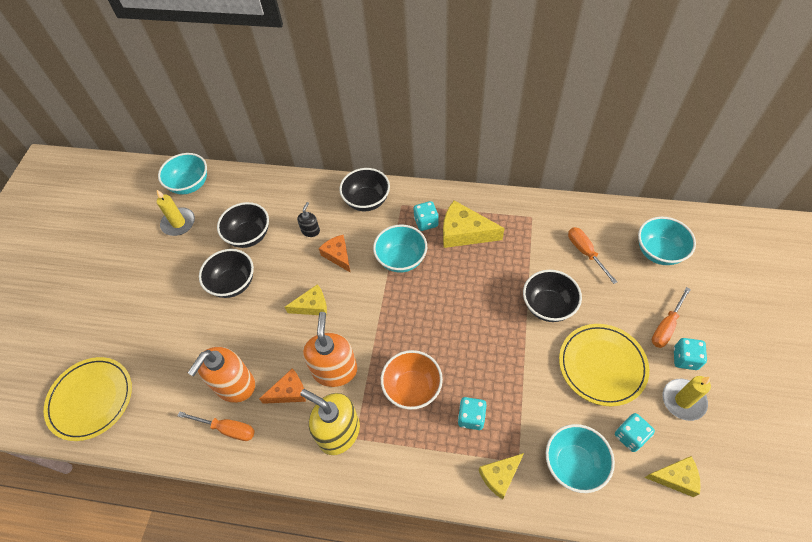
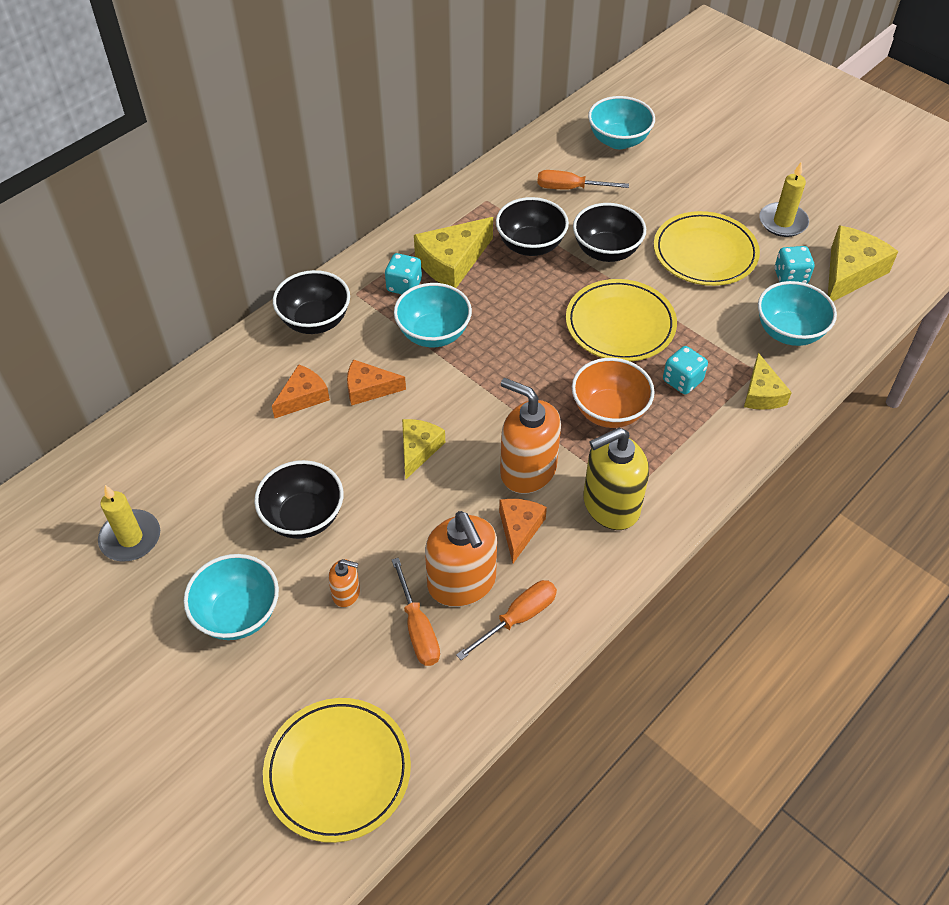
camera: 60 degrees left, 5 degrees down
turquoise bowl [158,153,207,195] -> turquoise bowl moved to [183,554,279,640]
black bowl [217,202,269,248] -> black bowl moved to [496,197,569,256]
black soap dispenser [297,202,320,237] -> orange cheese [272,364,330,418]
yellow cheese [645,456,701,497] -> yellow cheese [828,226,898,301], size x1.59
orange screwdriver [652,287,691,348] -> orange screwdriver moved to [392,558,440,666]
turquoise dice [673,338,707,370] -> none
none -> orange soap dispenser [328,559,360,607]
none -> yellow plate [566,279,677,361]

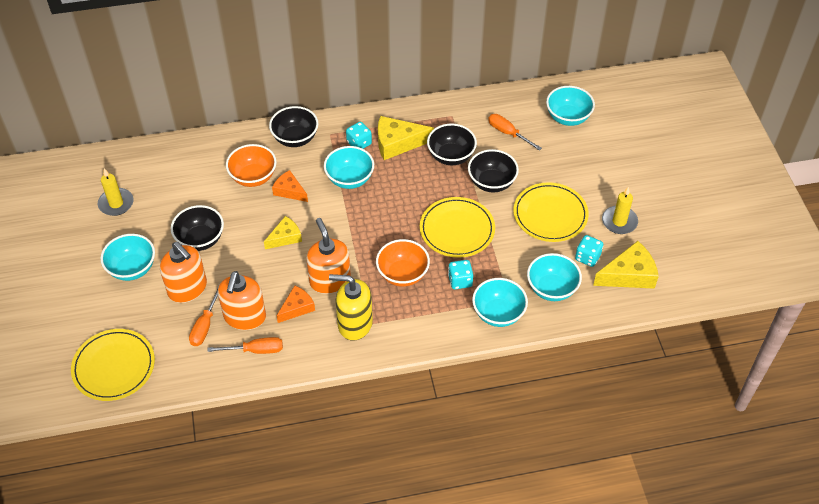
camera: 35 degrees right, 0 degrees up
orange cheese [272,364,330,418] -> orange bowl [226,144,277,187]
orange soap dispenser [328,559,360,607] -> orange soap dispenser [160,242,207,303], size x2.06
yellow cheese [744,353,792,410] -> turquoise bowl [472,278,528,327]

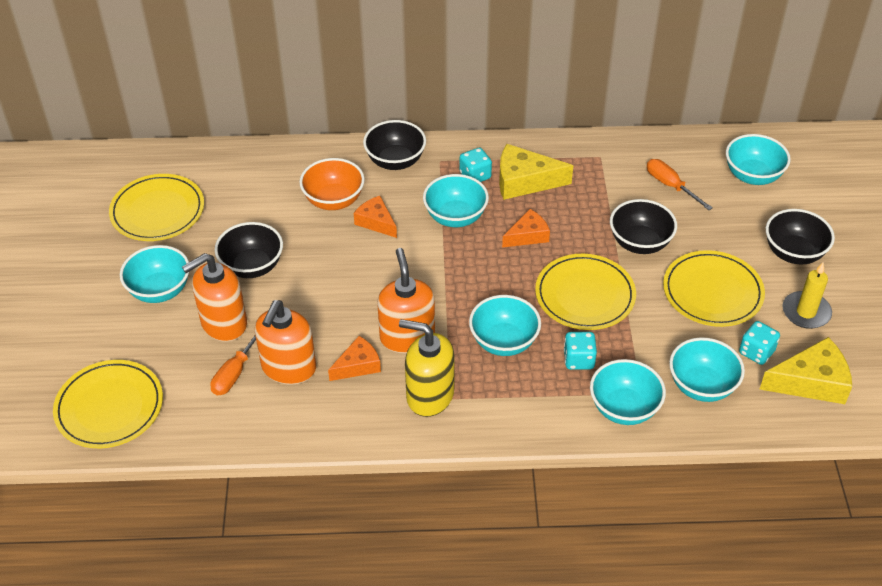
camera: 10 degrees right, 5 degrees down
yellow candle [98,168,134,216] -> yellow plate [109,174,204,241]
orange soap dispenser [160,242,207,303] -> orange soap dispenser turned 90 degrees clockwise [182,253,247,342]
orange screwdriver [207,337,283,354] -> none
yellow cheese [264,216,302,249] -> none
orange bowl [376,239,430,287] -> turquoise bowl [469,295,541,356]
black bowl [427,124,477,165] -> black bowl moved to [766,209,835,264]
none -> orange cheese [502,209,550,247]

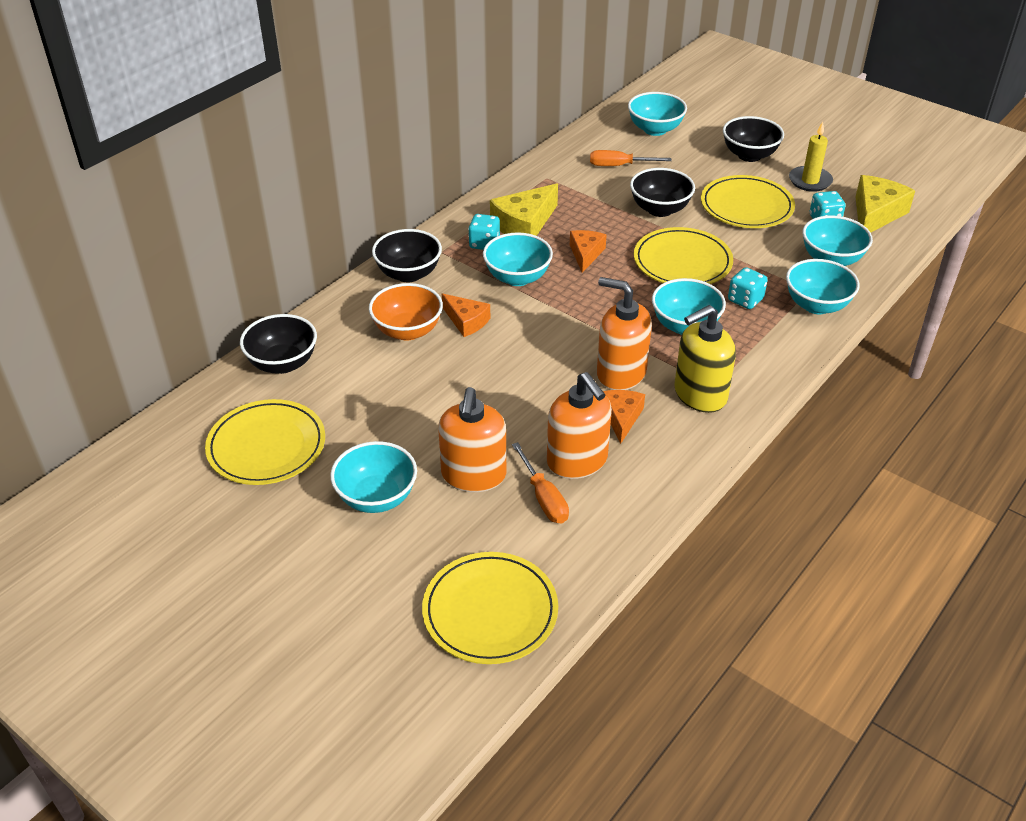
camera: 50 degrees left, 5 degrees down
black bowl [215,222,283,278] -> black bowl moved to [240,314,317,374]
orange cheese [354,196,397,238] -> orange cheese turned 135 degrees counterclockwise [442,293,490,337]

